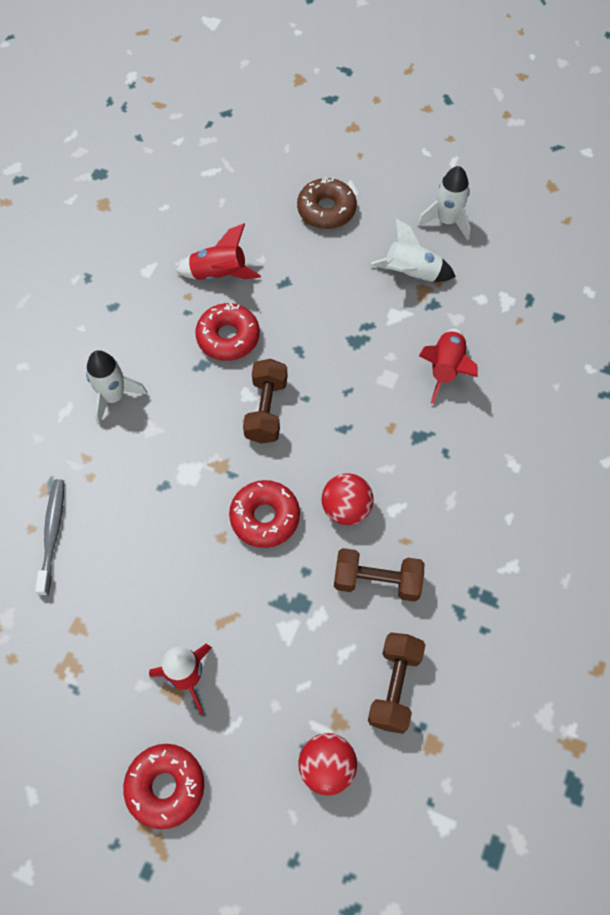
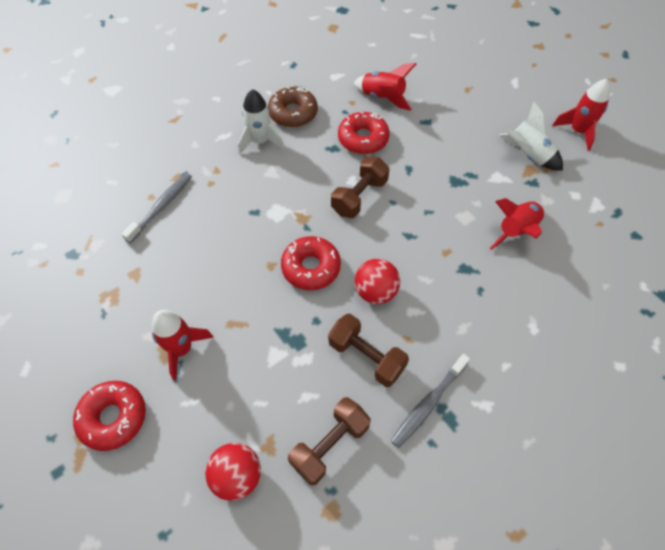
camera: 30 degrees right, 5 degrees down
brown donut [297,177,357,229] -> brown donut moved to [268,87,318,127]
white rocket [417,166,471,240] -> red rocket [552,79,610,151]
none -> grey toothbrush [391,354,470,448]

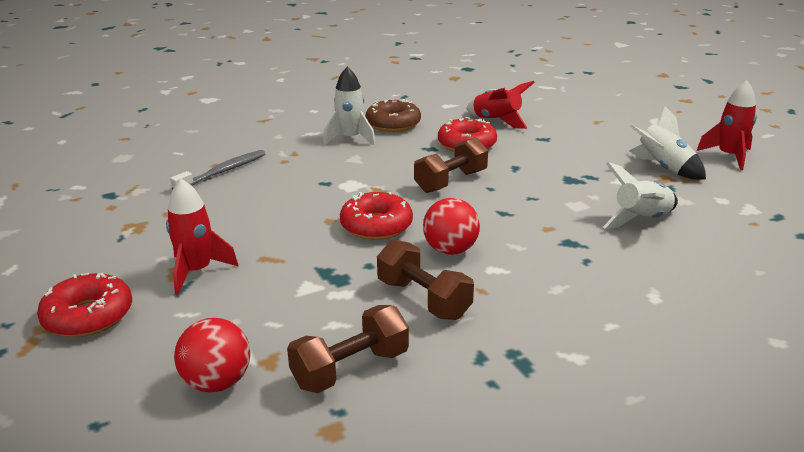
camera: 10 degrees right, 30 degrees down
grey toothbrush [391,354,470,448] -> none
red rocket [489,198,545,250] -> white rocket [603,162,678,229]

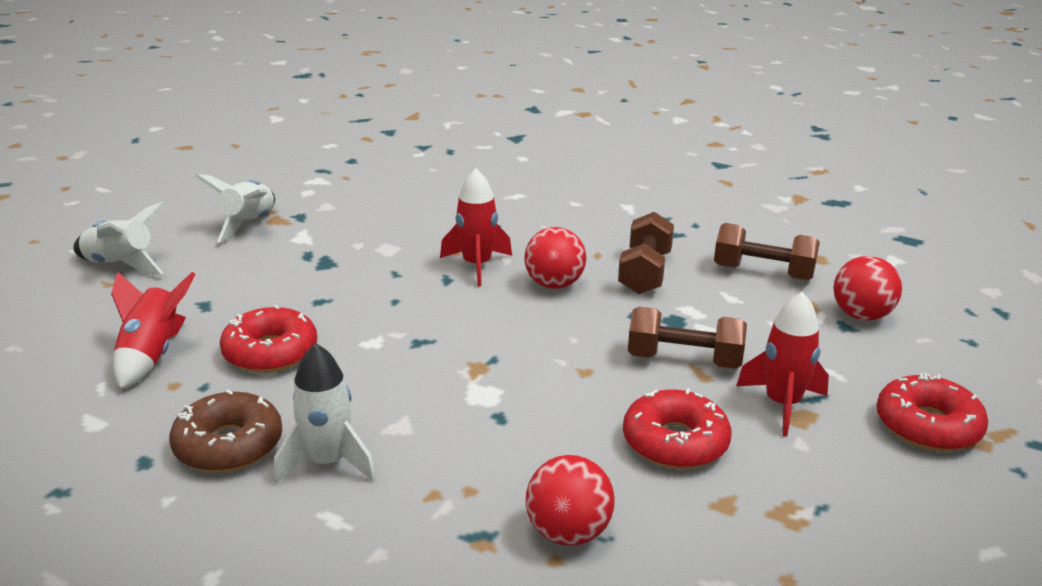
camera: 125 degrees left, 0 degrees up
grey toothbrush [170,150,265,190] -> red ball [526,455,615,546]
red donut [340,192,413,240] -> red donut moved to [623,388,731,469]
brown dumbbell [414,137,488,193] -> brown dumbbell moved to [628,307,747,369]
white rocket [603,162,678,229] -> white rocket moved to [73,201,166,275]
red rocket [697,81,757,170] -> red rocket moved to [440,168,512,286]

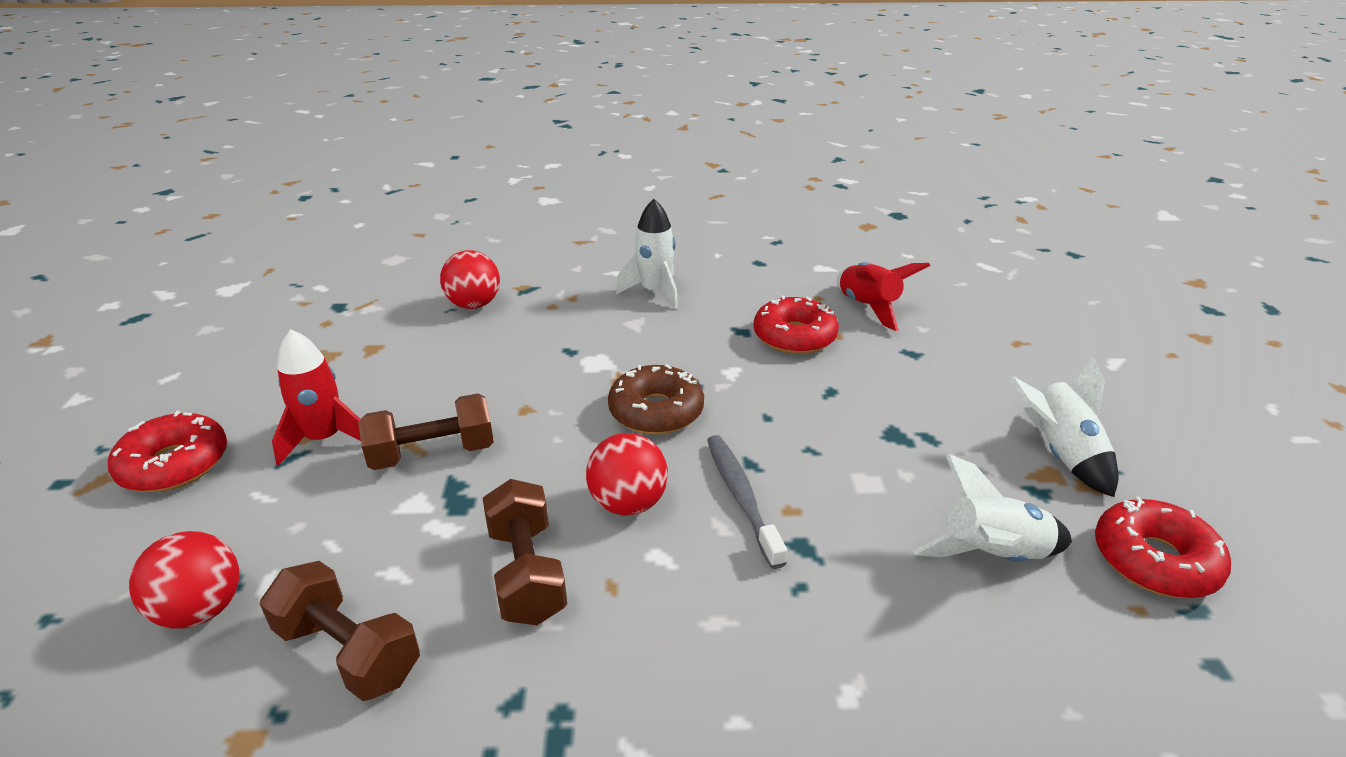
camera: 150 degrees right, 5 degrees up
white rocket [73,201,166,275] -> white rocket moved to [913,454,1072,562]
brown donut [169,390,282,473] -> brown donut moved to [608,364,704,435]
red rocket [440,168,512,286] -> grey toothbrush [707,435,787,569]
red donut [623,388,731,469] -> red donut moved to [1095,496,1231,598]
brown dumbbell [714,223,820,281] -> brown dumbbell turned 45 degrees clockwise [260,561,420,701]

